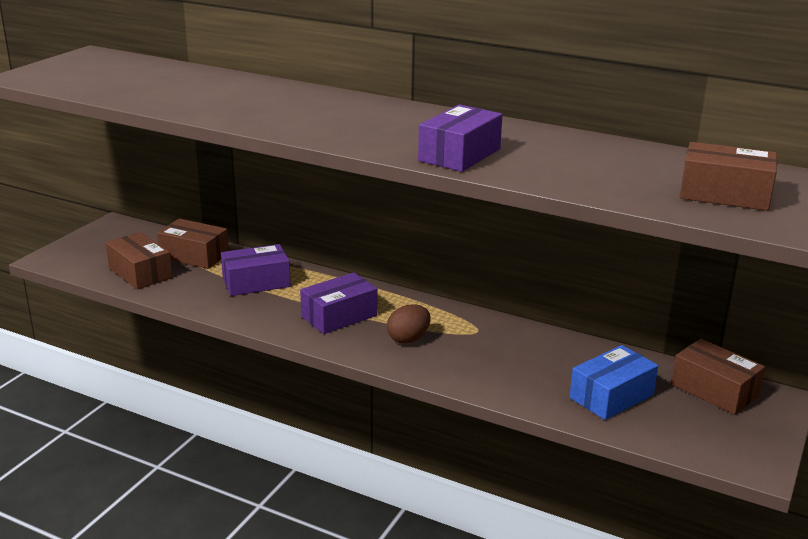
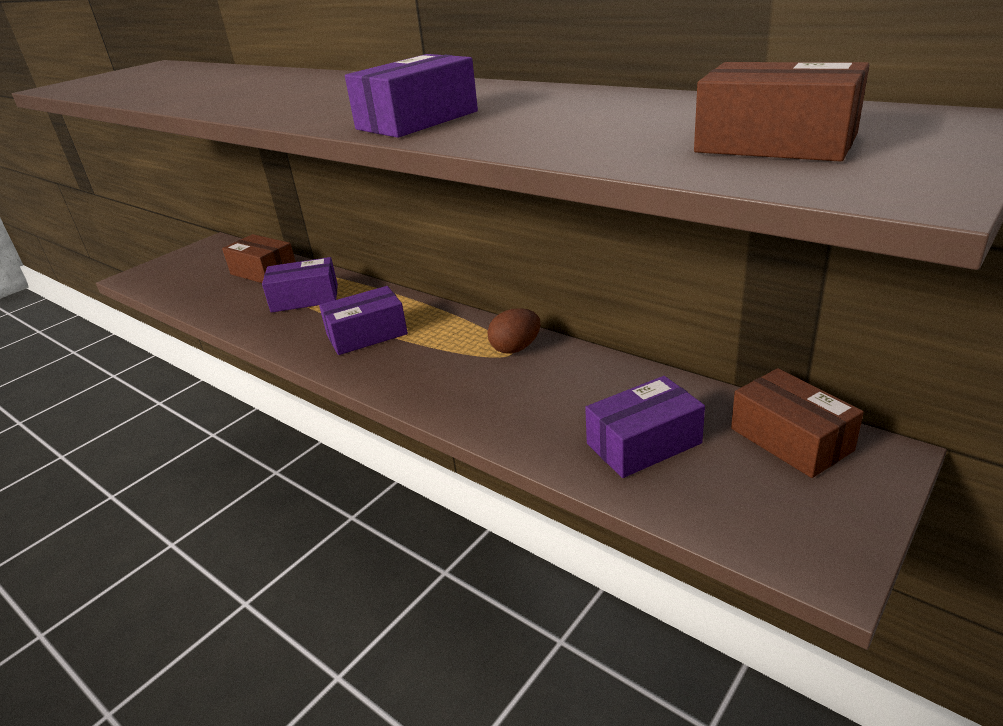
camera: 15 degrees right, 5 degrees up
brown box [106,232,173,290] -> none
brown egg [387,304,431,344] -> brown egg moved to [487,308,540,354]
blue box [570,345,658,420] -> purple box [585,376,705,478]

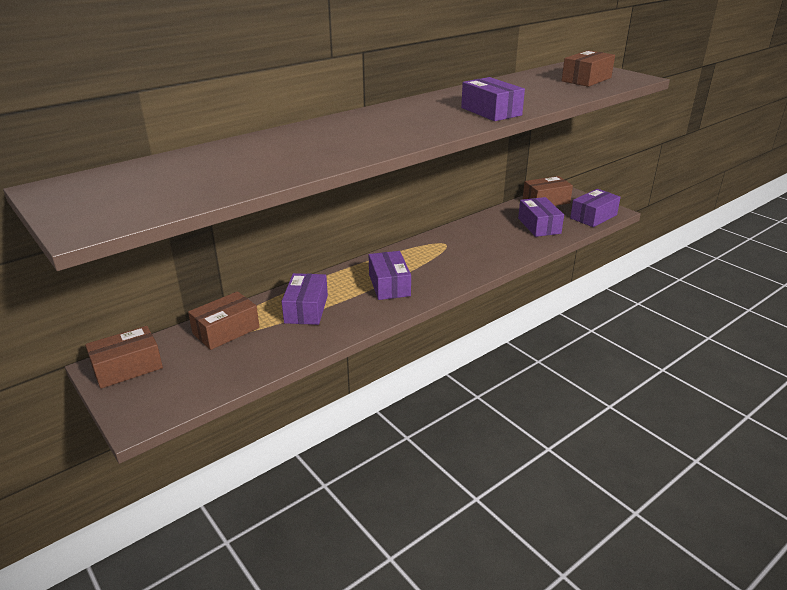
camera: 80 degrees left, 0 degrees up
brown egg [487,308,540,354] -> none
none -> brown box [85,326,163,389]
none -> purple box [570,189,621,227]

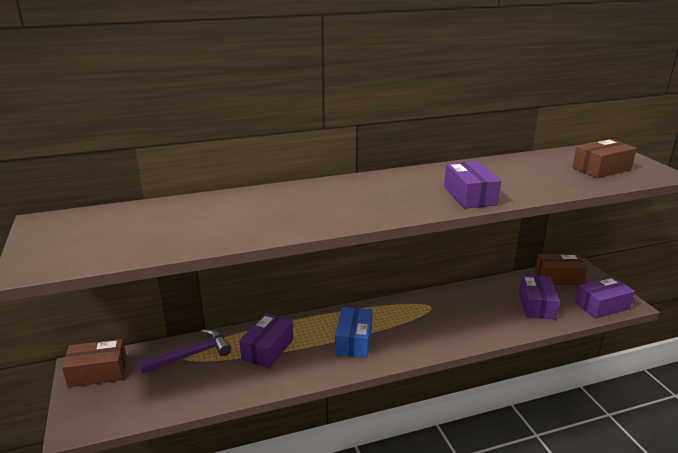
camera: 20 degrees right, 5 degrees down
brown box [188,291,260,350] -> purple hammer [138,329,232,374]
purple box [369,251,411,300] -> blue box [335,307,373,358]

